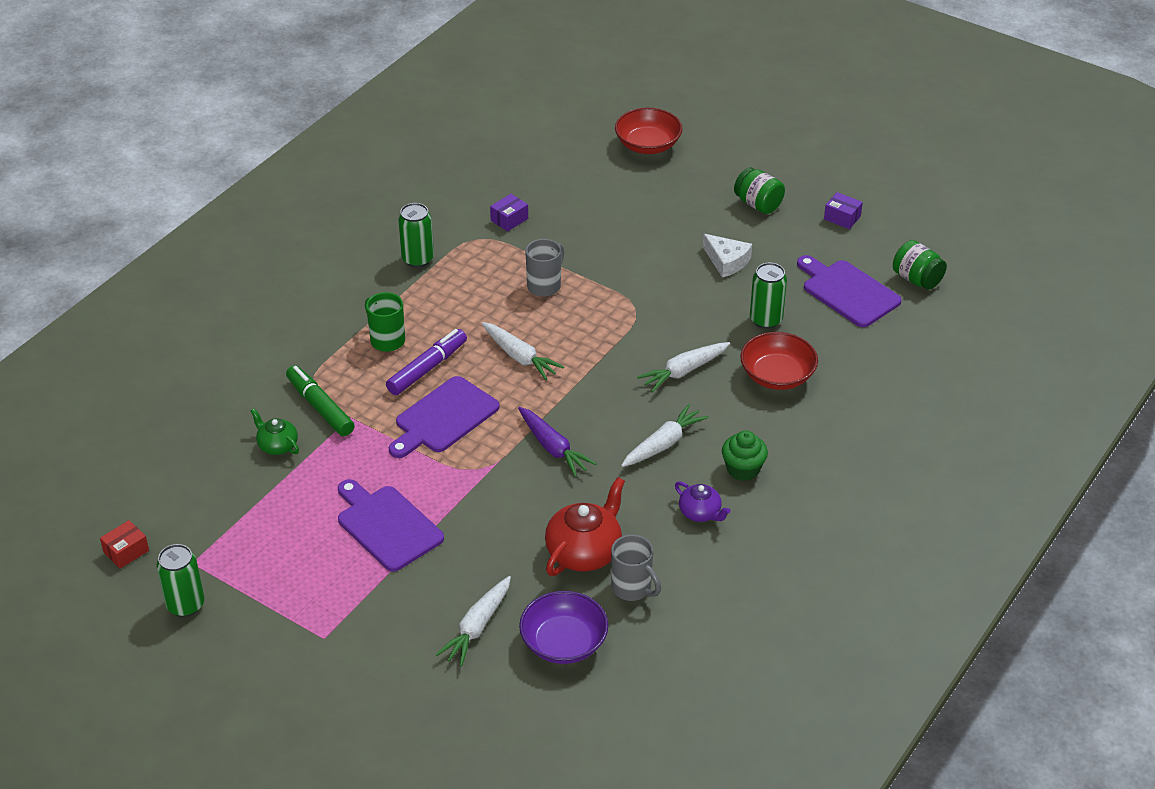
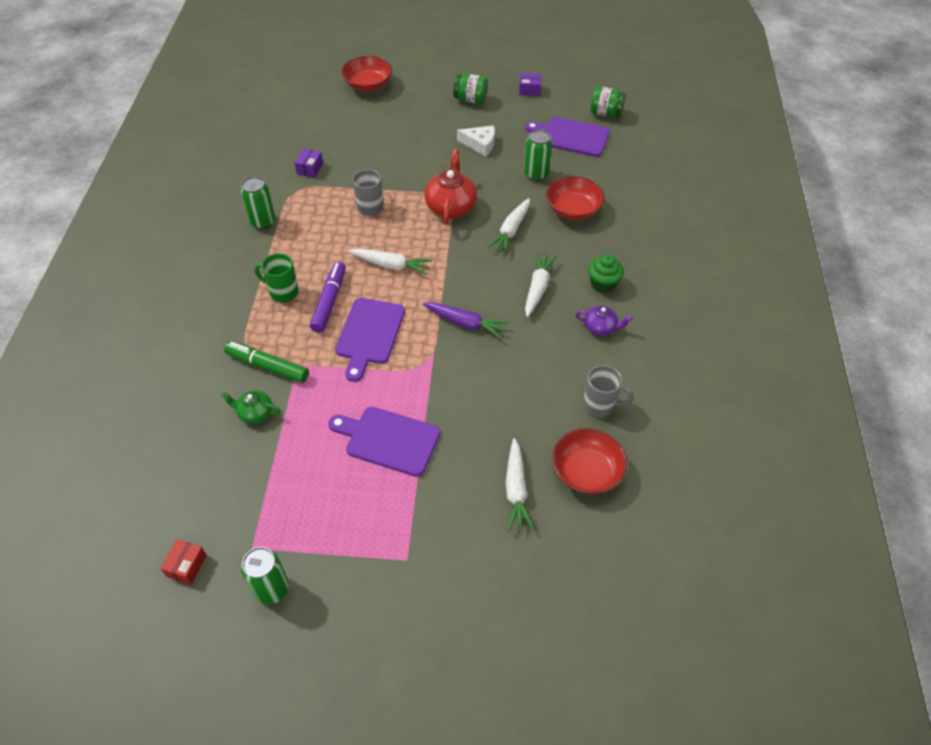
camera: 30 degrees left, 10 degrees up
purple bowl [519,591,608,664] -> red bowl [552,428,627,494]
red teapot [545,477,625,576] -> red teapot moved to [424,150,477,225]

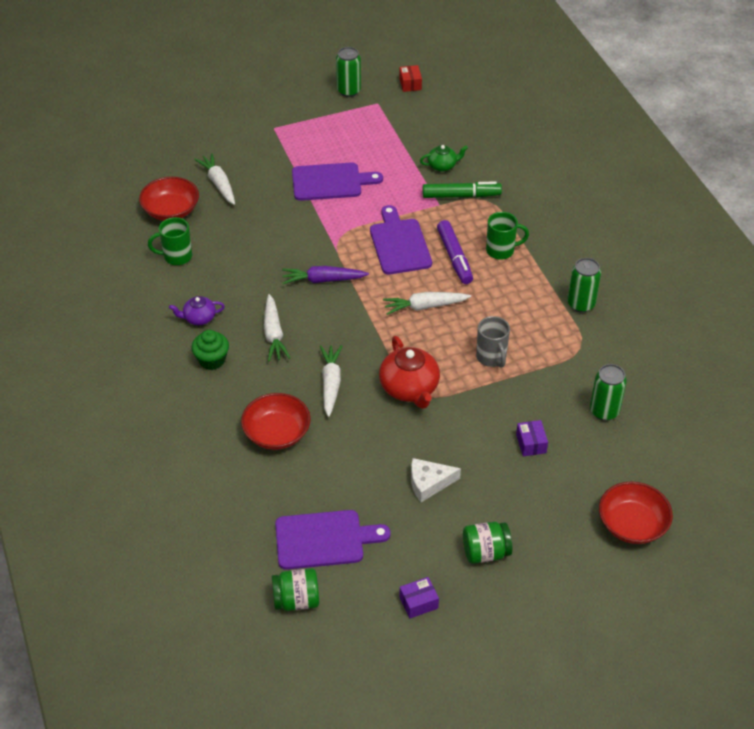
camera: 155 degrees right, 5 degrees down
purple box [295,148,323,178] -> purple box moved to [516,420,548,456]
green can [524,129,552,181] -> green can moved to [590,364,627,421]
grey mug [583,365,634,417] -> green mug [148,217,192,265]

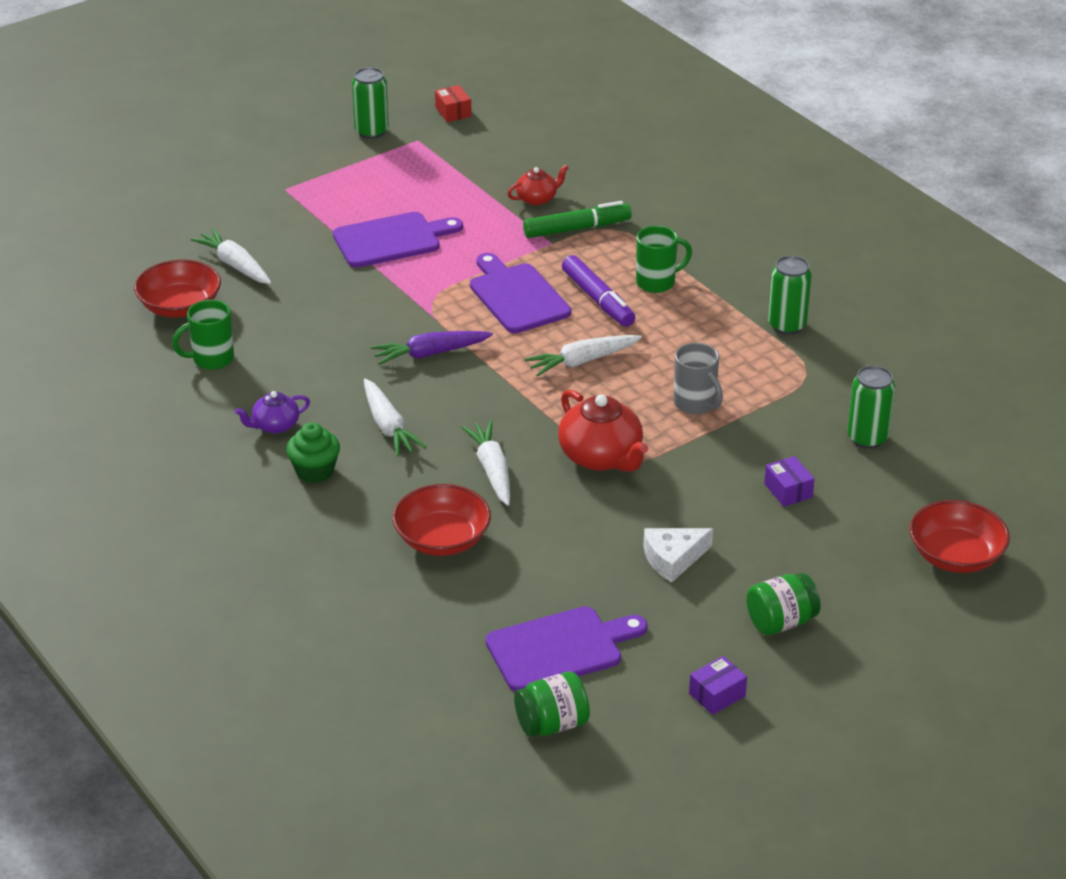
camera: 15 degrees left, 10 degrees down
green teapot [420,145,468,171] -> red teapot [508,165,569,205]

